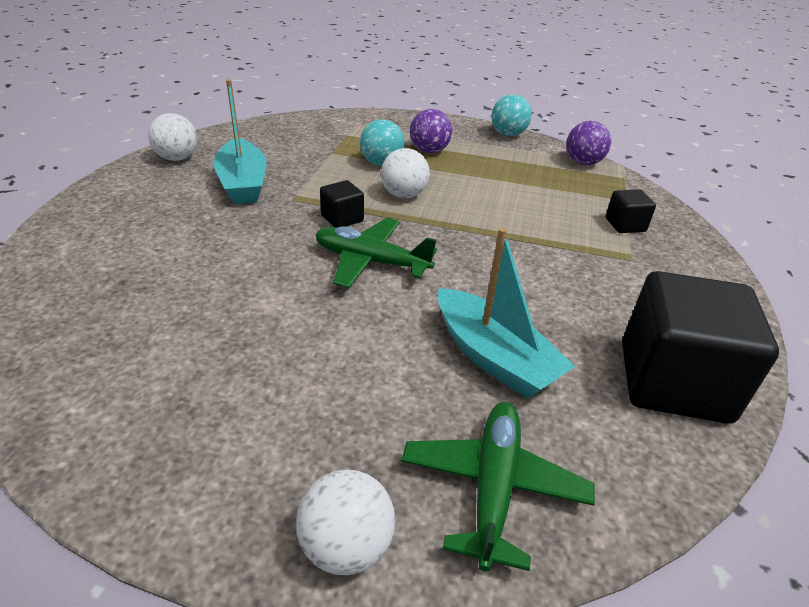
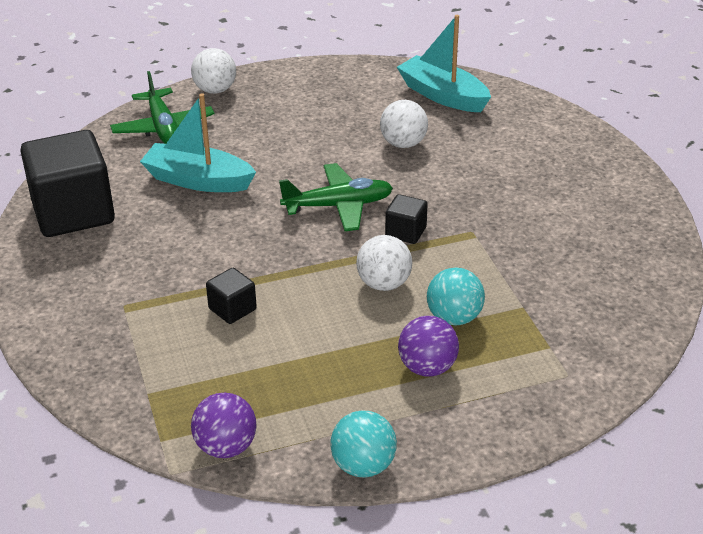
camera: 150 degrees right, 0 degrees up
white ball [148,113,197,161] -> white ball moved to [380,100,428,148]
turquoise boat [213,79,267,205] -> turquoise boat moved to [397,15,491,112]
black cube [606,189,656,233] -> black cube moved to [206,268,257,324]

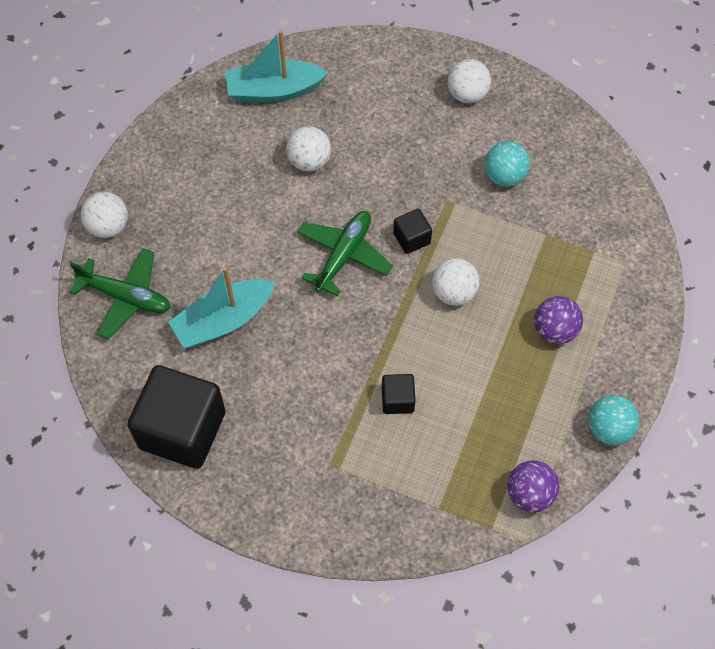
camera: 50 degrees left, 25 degrees up
turquoise ball [427,267,485,326] -> turquoise ball moved to [485,141,530,187]
none -> white ball [448,59,491,103]

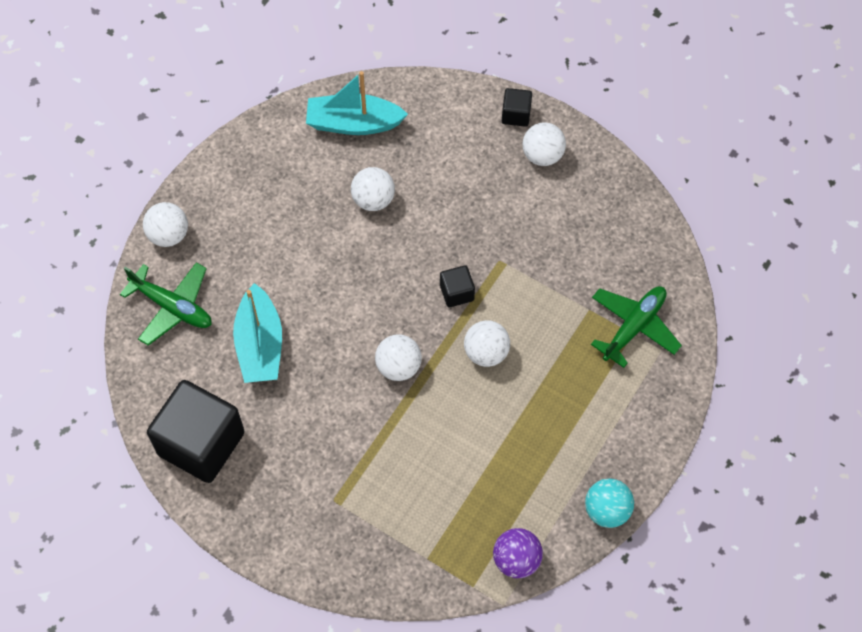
camera: 10 degrees right, 0 degrees up
turquoise boat [168,267,275,348] -> turquoise boat turned 75 degrees counterclockwise [233,283,282,383]
green plane [297,211,393,296] -> green plane moved to [591,286,682,368]
black cube [382,374,416,414] -> black cube moved to [502,88,532,127]
turquoise ball [485,141,530,187] -> none
purple ball [534,296,583,344] -> none
none -> white ball [375,334,422,381]

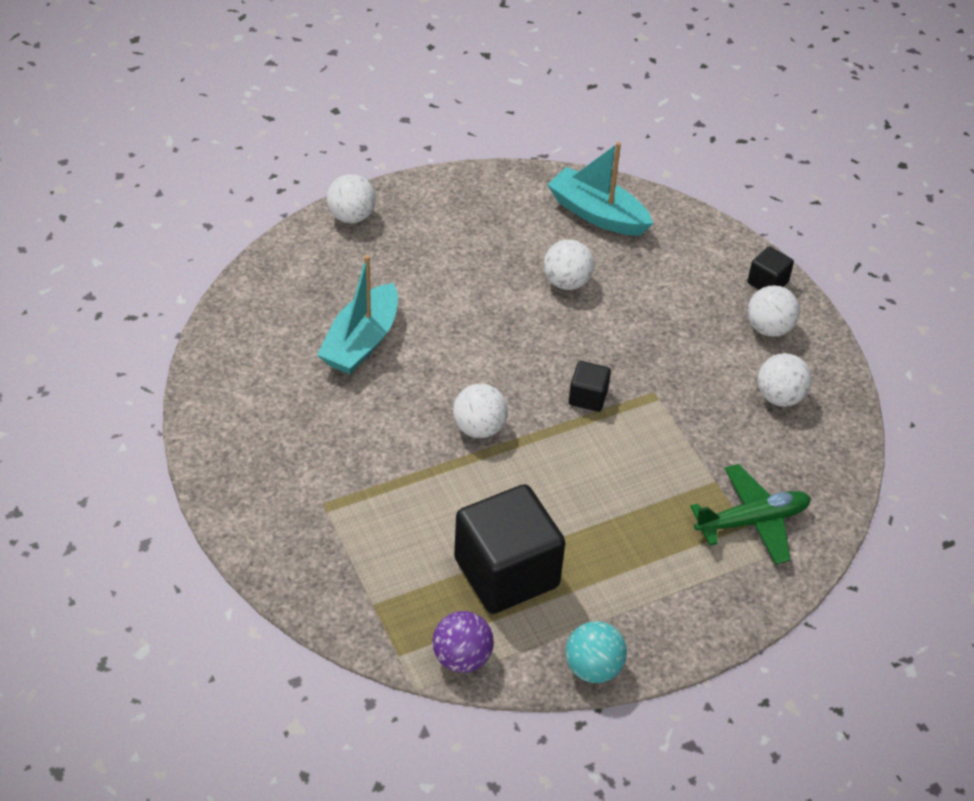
camera: 30 degrees right, 15 degrees down
green plane [120,262,212,346] -> none
black cube [147,380,245,483] -> black cube moved to [454,484,565,614]
white ball [464,320,510,367] -> white ball moved to [758,353,812,407]

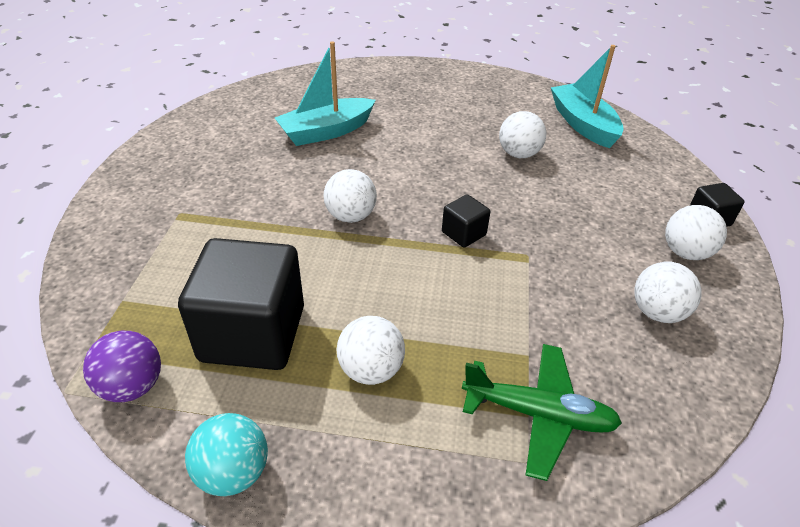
camera: 35 degrees right, 5 degrees down
white ball [327,174,376,223] -> white ball moved to [337,316,405,385]

